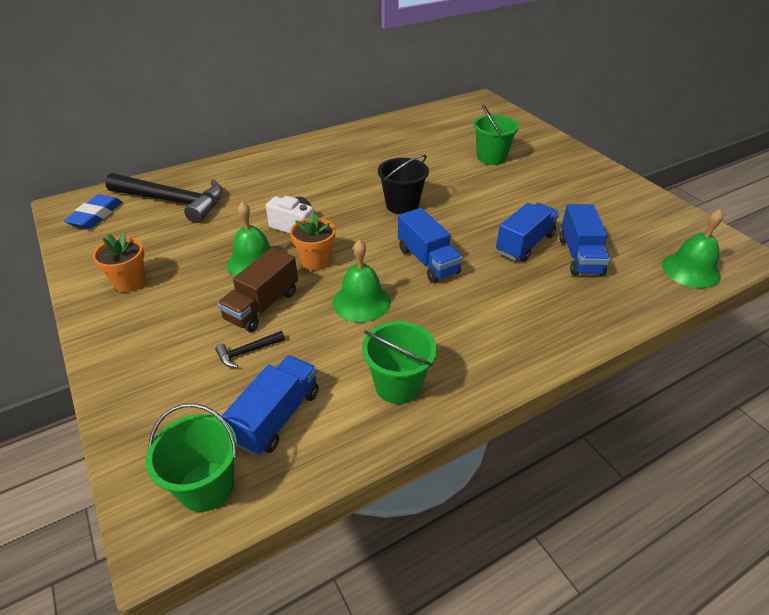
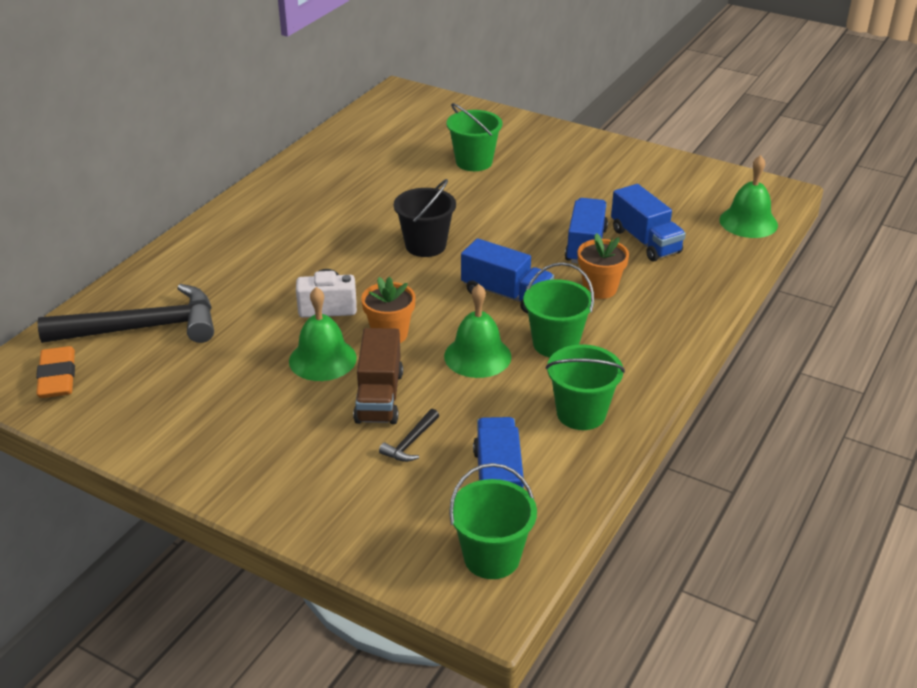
camera: 30 degrees left, 5 degrees down
blue eraser [64,194,122,229] -> orange eraser [36,346,75,398]
orange flower pot [92,232,146,292] -> orange flower pot moved to [578,233,629,299]
none -> green bucket [524,262,594,358]

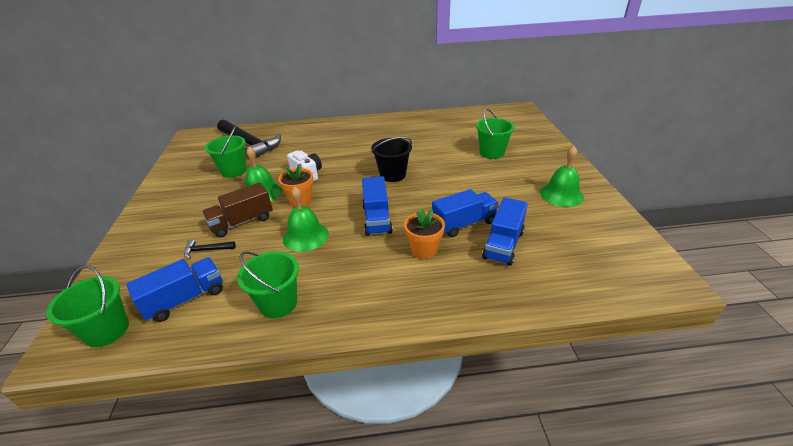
camera: 55 degrees right, 0 degrees up
orange eraser [36,346,75,398] -> none
green bucket [524,262,594,358] -> green bucket moved to [205,126,247,178]
green bell [719,155,778,238] -> green bell moved to [540,146,584,207]

